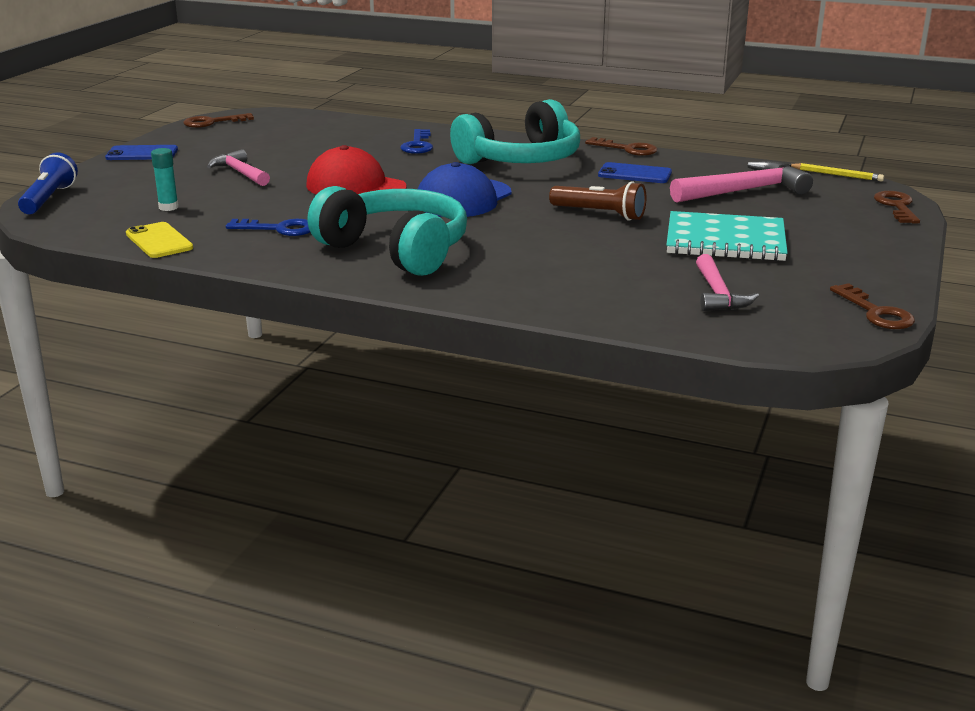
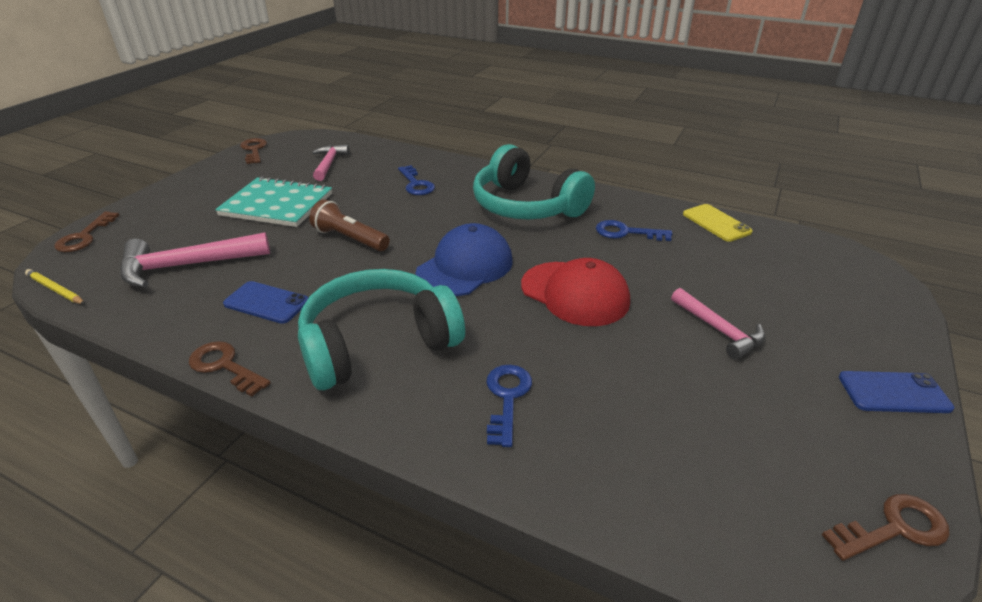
camera: 175 degrees left, 10 degrees up
blue flashlight [18,152,78,214] -> none
turquoise glue stick [151,148,179,211] -> none
none -> blue key [398,165,435,195]

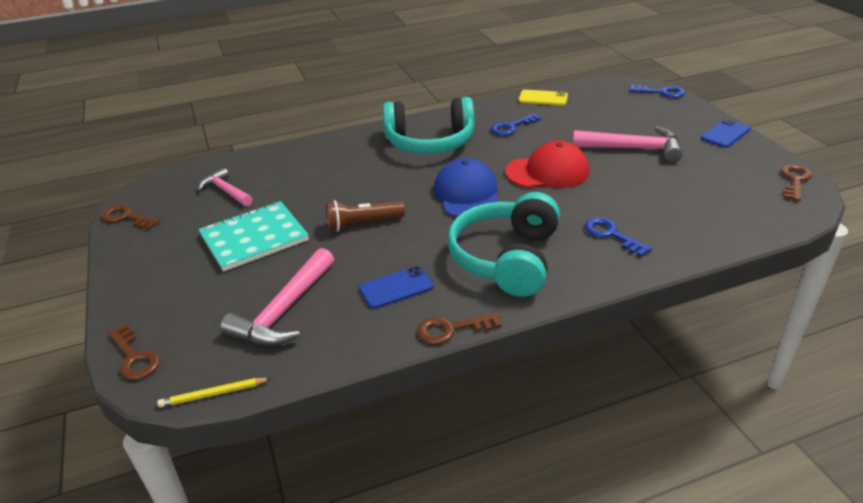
camera: 45 degrees left, 0 degrees up
blue key [398,165,435,195] -> blue key moved to [629,85,685,98]
pink hammer [671,288,765,360] -> pink hammer [573,126,683,162], size x1.58

